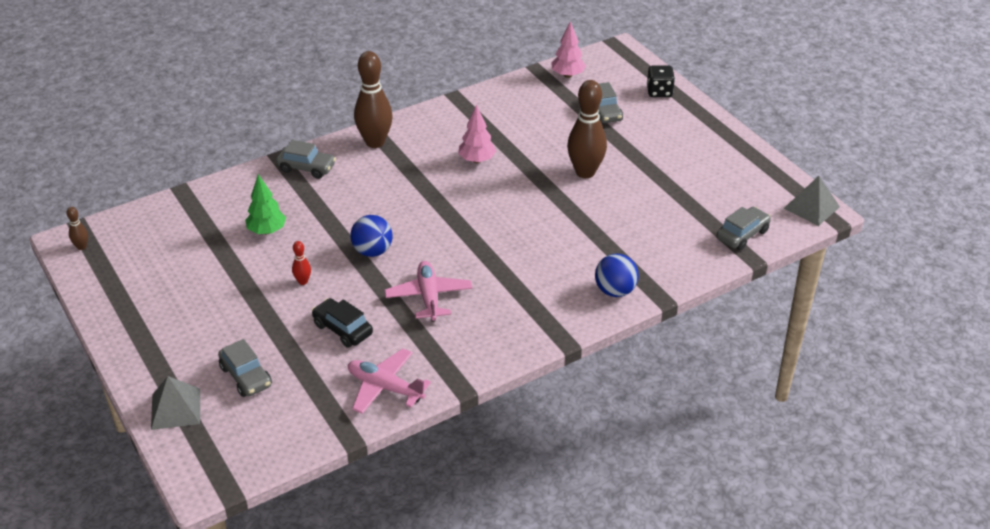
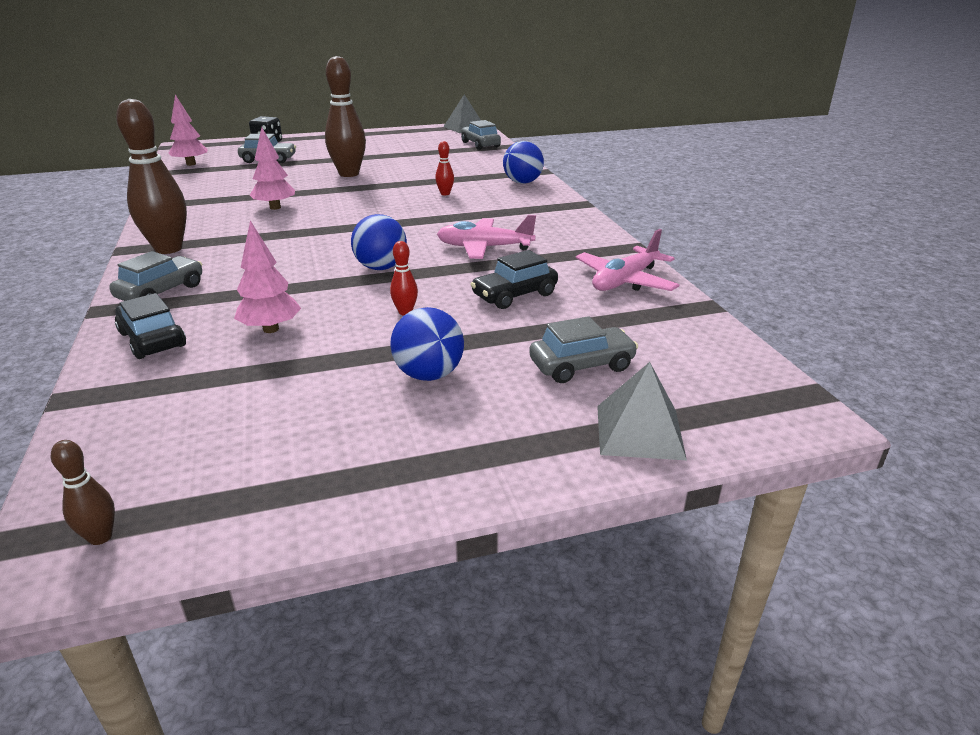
camera: 75 degrees left, 10 degrees down
green tree [245,174,286,234] -> pink tree [234,220,301,333]
none -> black car [115,293,186,359]
none -> blue ball [390,307,464,381]
none -> red bowling pin [435,141,454,195]

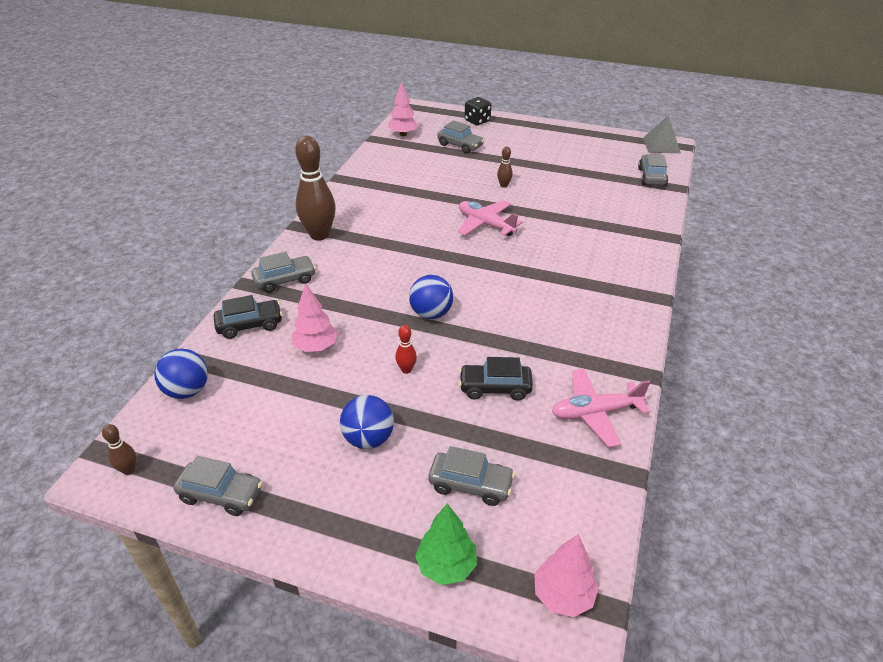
camera: 35 degrees right, 10 degrees up
black car [115,293,186,359] -> black car turned 75 degrees clockwise [214,295,282,339]
pink tree [250,127,295,210] -> pink tree moved to [534,534,599,617]
brown bowling pin [325,56,366,177] -> brown bowling pin [497,146,513,188], size x0.44
red bowling pin [435,141,454,195] -> none
pink plane [437,215,536,259] -> pink plane moved to [458,200,523,236]
blue ball [503,141,544,184] -> blue ball moved to [154,349,208,399]
grey pyramid [597,362,687,460] -> green tree [415,503,477,585]
none -> grey car [173,456,263,516]

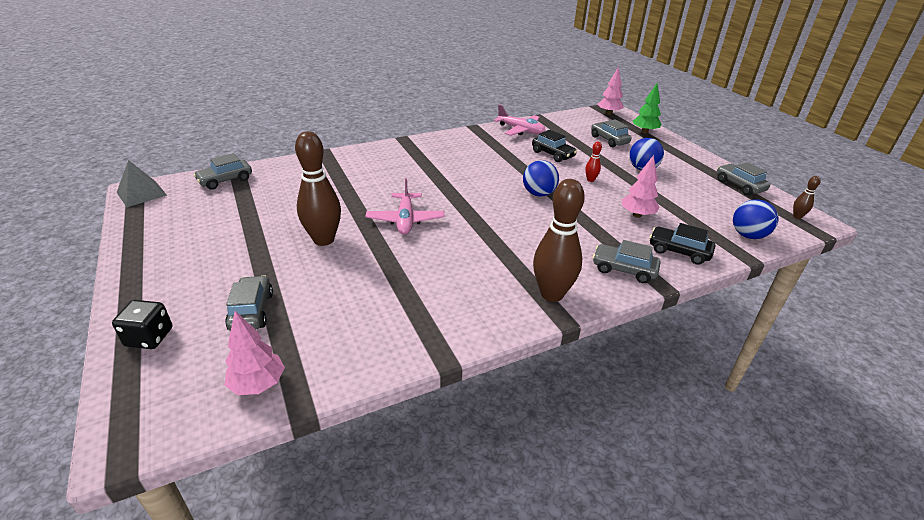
camera: 135 degrees left, 5 degrees down
brown bowling pin [497,146,513,188] -> brown bowling pin [295,131,341,246], size x2.27

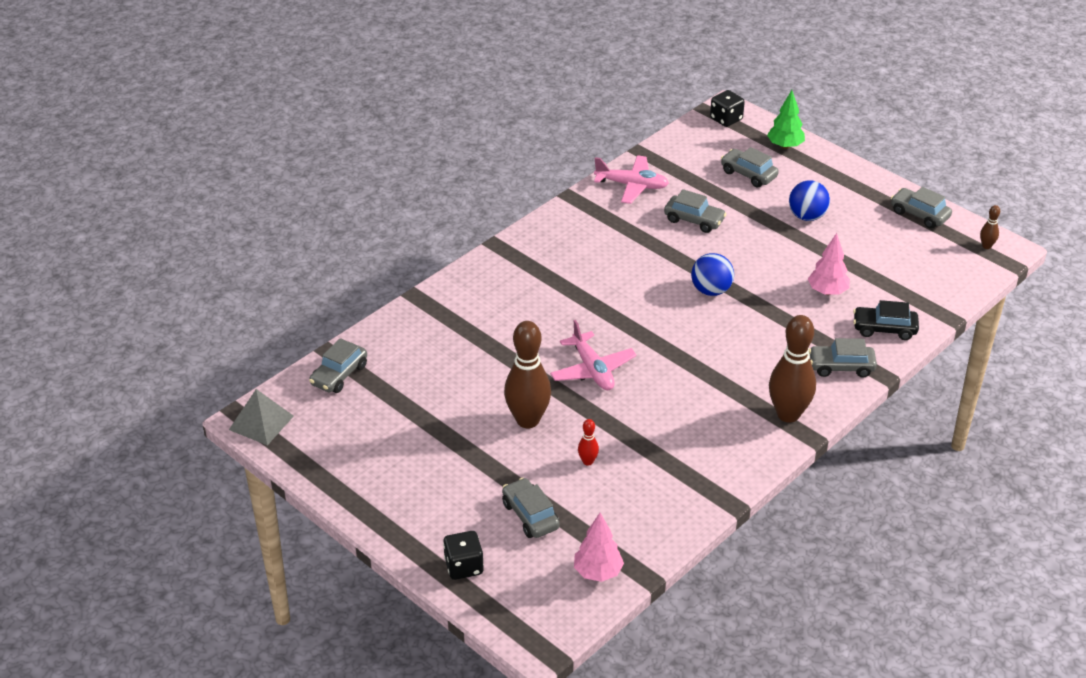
camera: 20 degrees left, 5 degrees up
black car [532,130,577,162] -> grey car [664,189,727,233]
red bowling pin [585,142,602,182] -> red bowling pin moved to [578,419,599,466]
pink tree [597,66,624,115] -> black dice [710,90,745,127]
blue ball [733,200,778,239] -> none

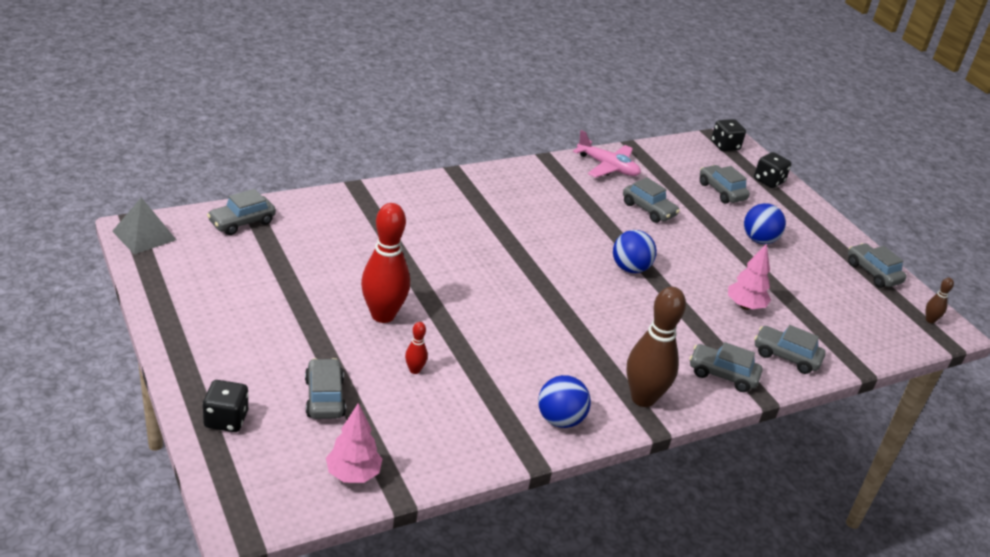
camera: 15 degrees right, 5 degrees down
brown bowling pin [504,321,551,429] -> red bowling pin [361,203,410,323]
pink plane [550,320,637,390] -> none
green tree [767,90,805,149] -> black dice [754,152,791,188]
black car [853,300,919,340] -> grey car [754,325,826,374]
none -> blue ball [538,375,591,428]

